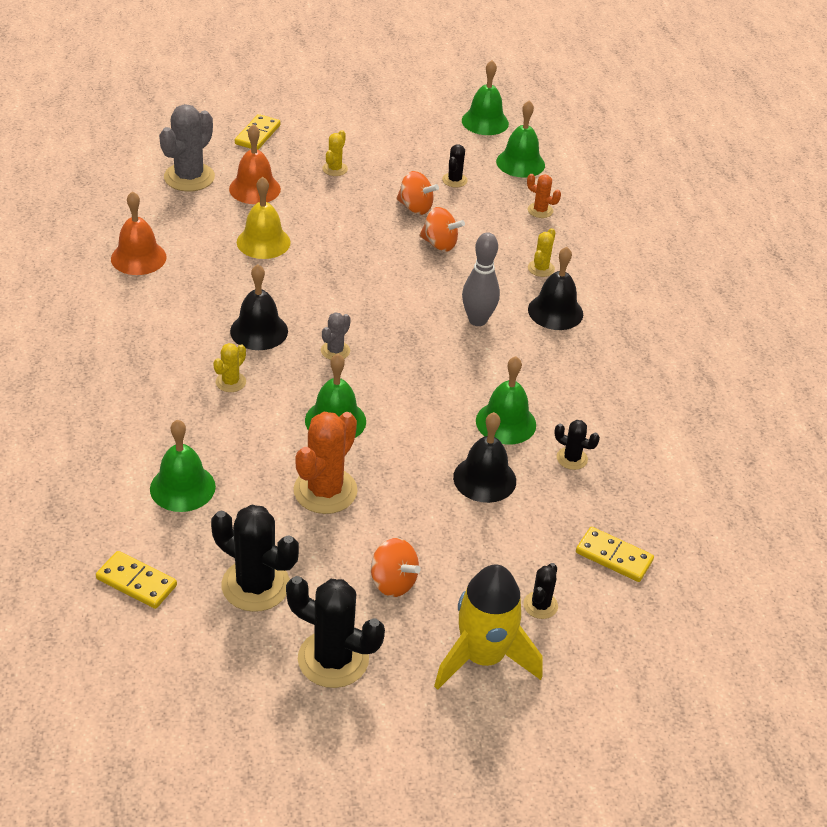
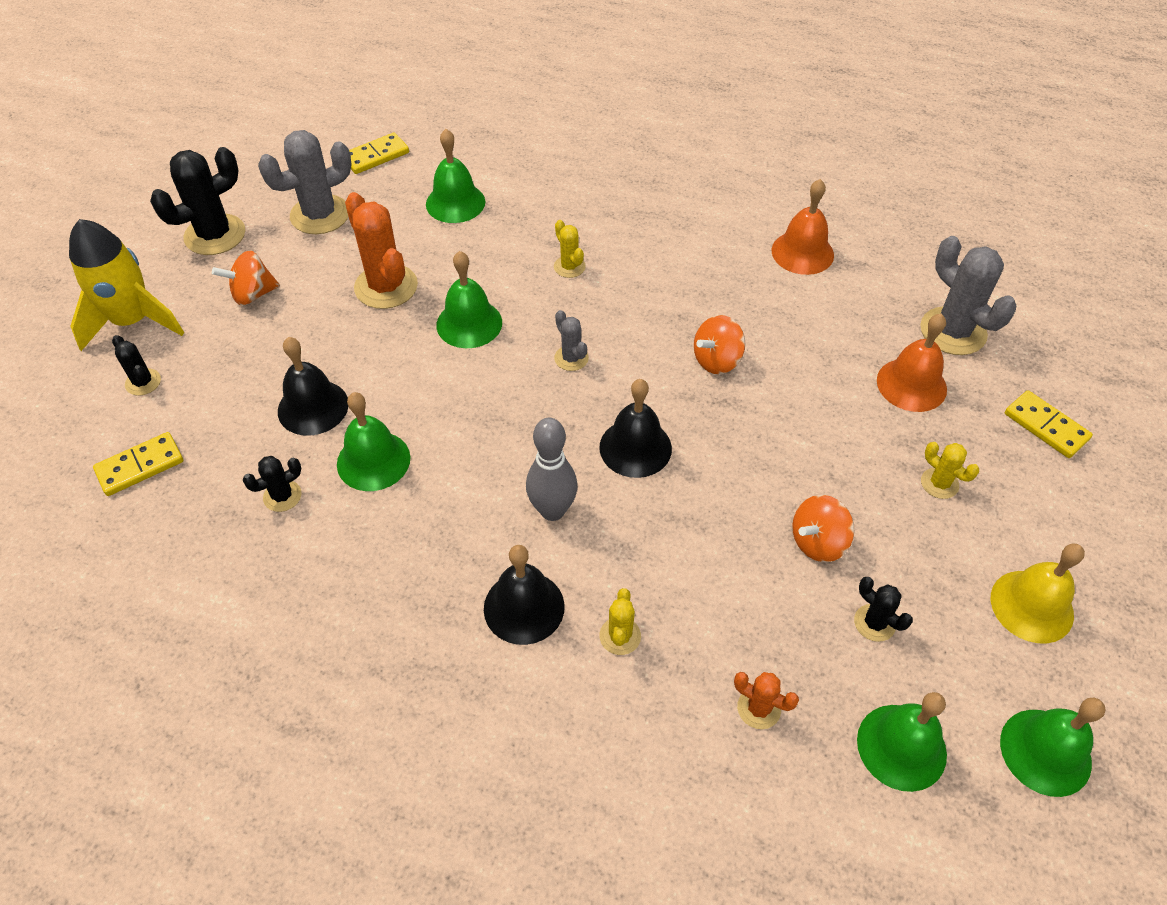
camera: 120 degrees right, 10 degrees up
black cactus [211,505,299,612] -> grey cactus [258,130,352,234]
black bell [230,264,288,350] -> black bell moved to [599,379,672,478]
yellow bell [237,176,291,259] -> yellow bell moved to [991,543,1085,643]
orange spinning top [419,207,465,252] -> orange spinning top moved to [694,315,745,374]
orange cactus [527,174,561,218] -> orange cactus turned 60 degrees clockwise [734,672,799,729]
yellow cactus [528,228,555,277] -> yellow cactus turned 45 degrees clockwise [599,588,641,655]

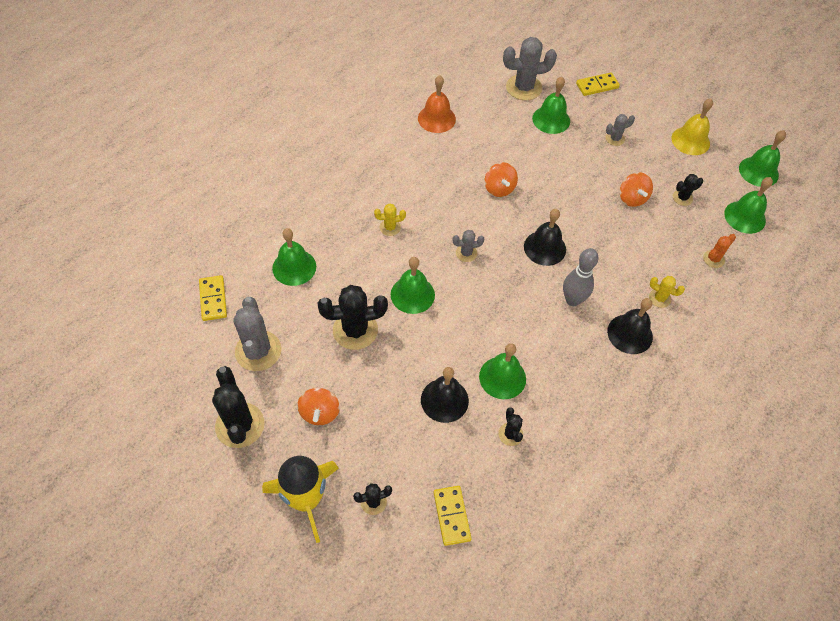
camera: 70 degrees left, 5 degrees up
orange cactus [345,192,418,309] -> black cactus [318,285,388,350]
orange bell [877,314,947,412] -> green bell [532,77,570,134]
yellow cactus [921,442,979,499] -> grey cactus [606,114,635,146]

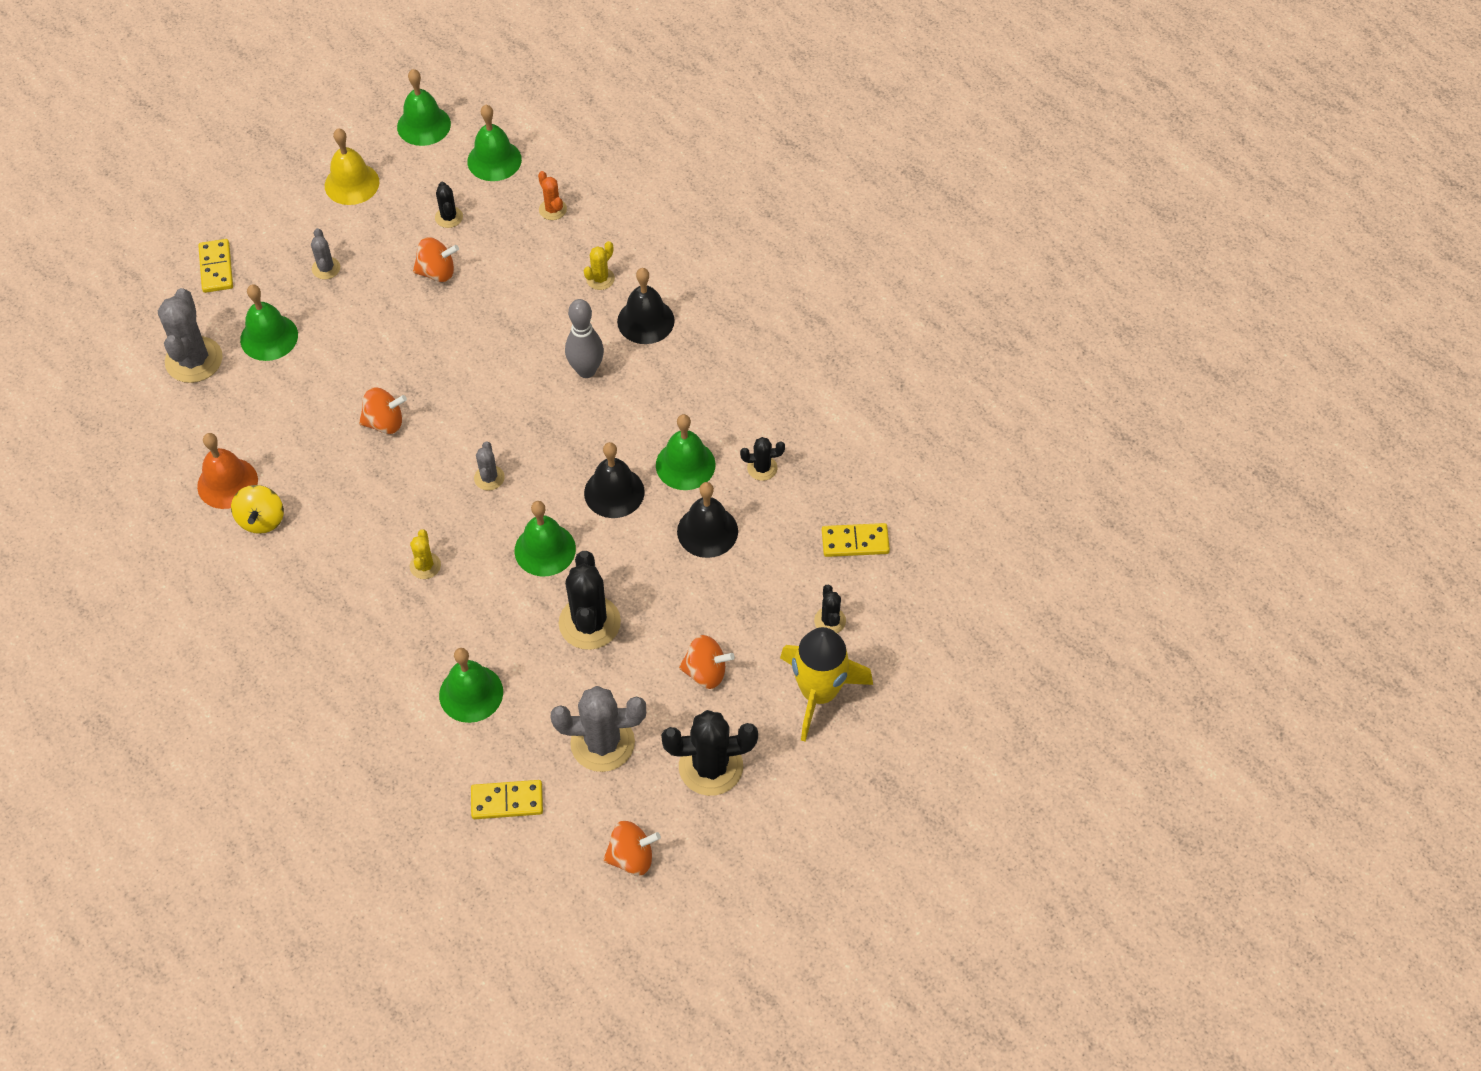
camera: 80 degrees left, 0 degrees up
black bell [524,209,566,266] -> black bell moved to [584,442,645,518]
none -> yellow spinning top [231,485,284,534]
none -> orange spinning top [603,821,661,876]

